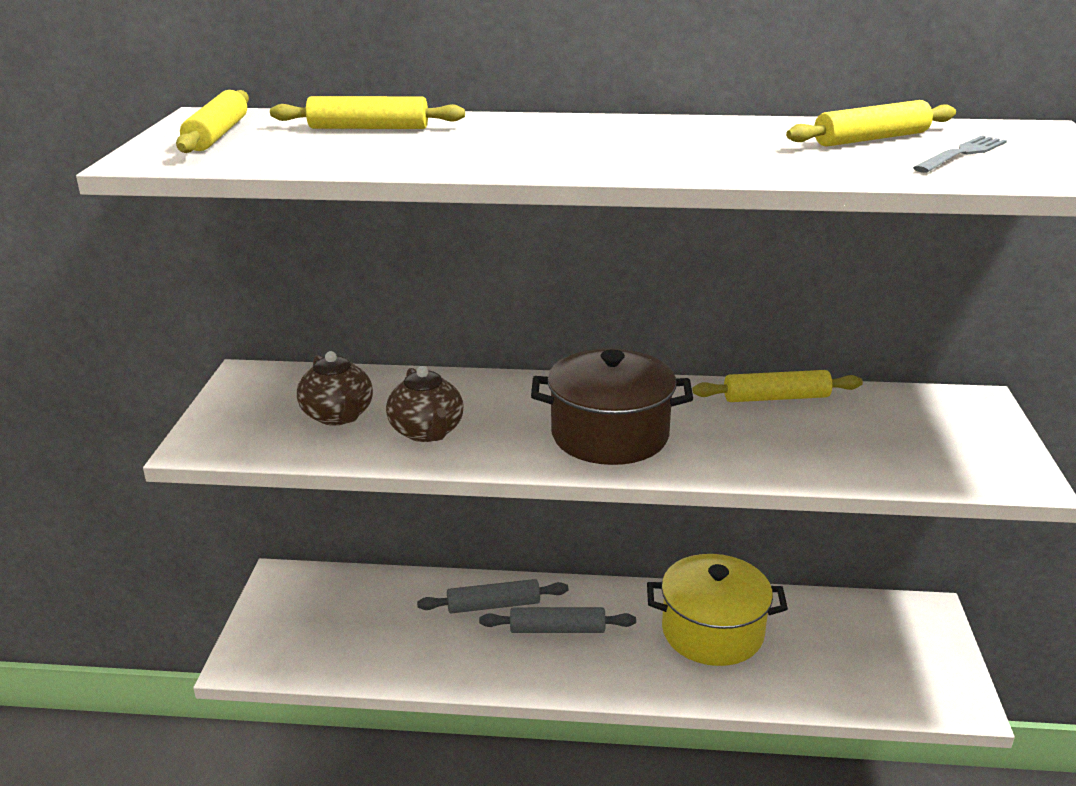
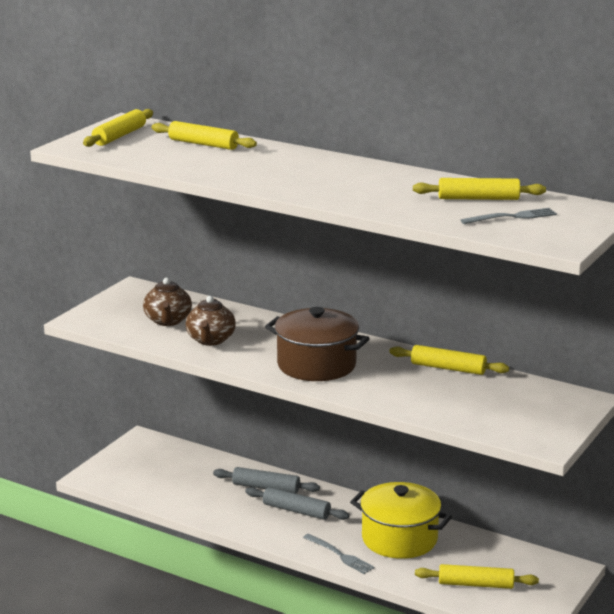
camera: 25 degrees right, 5 degrees down
none -> grey fork [303,534,374,574]
none -> yellow rolling pin [415,564,539,589]

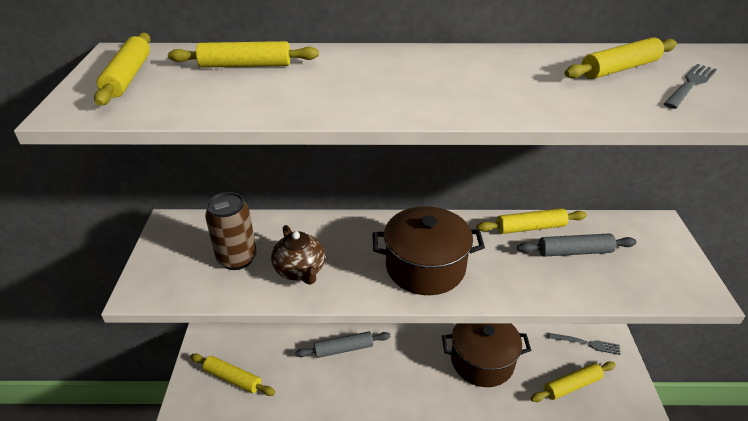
camera: 30 degrees left, 15 degrees up
brown teapot [143,278,192,326] -> brown can [205,192,257,270]
grey rolling pin [245,487,349,520] -> grey rolling pin moved to [517,233,636,257]
grey fork [303,534,374,574] -> grey fork moved to [548,333,621,355]
yellow pot [350,482,452,559] -> brown pot [442,323,531,387]
none -> yellow rolling pin [190,353,275,396]

